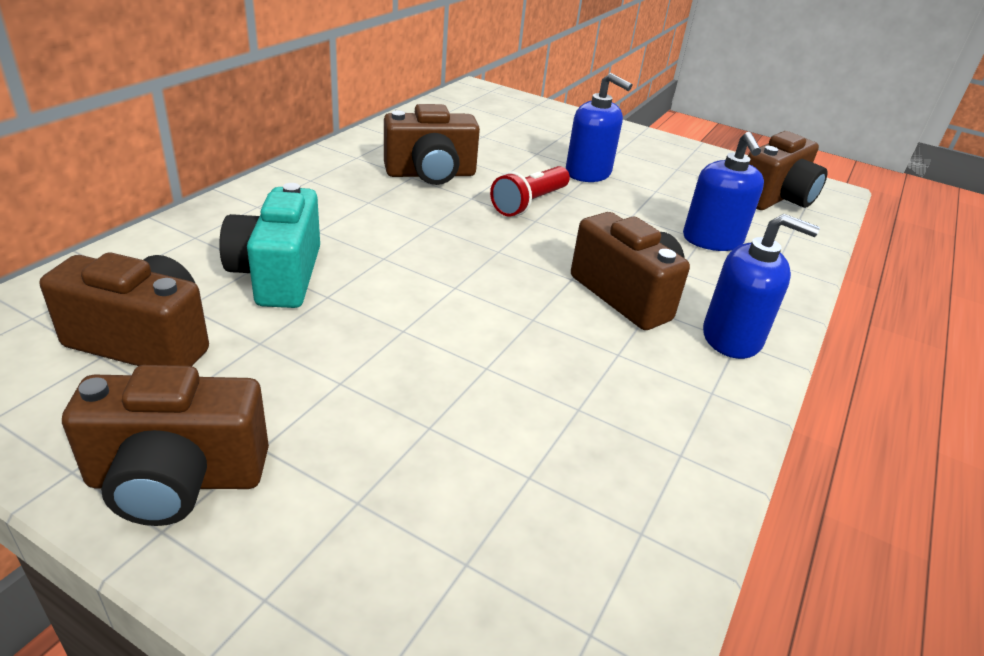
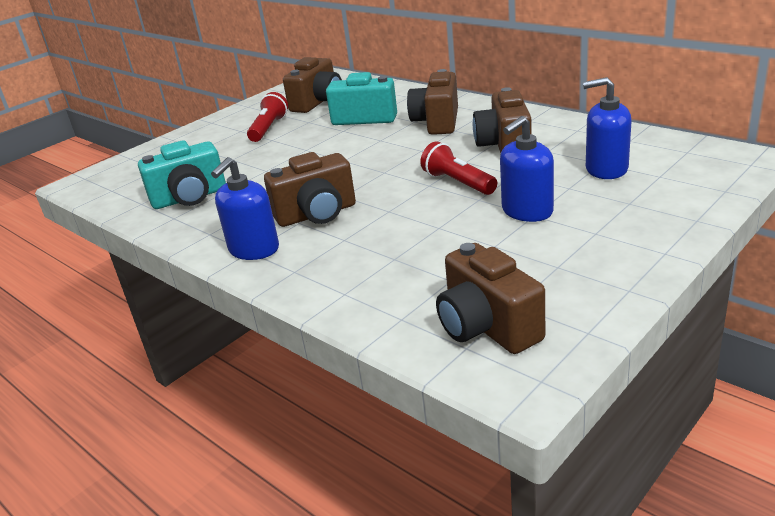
camera: 110 degrees right, 5 degrees down
brown camera [62,365,269,526] -> brown camera moved to [407,69,458,135]
blue soap dispenser [683,132,764,251] -> blue soap dispenser moved to [583,77,632,179]
none -> turquoise camera [138,140,226,209]
none -> red flashlight [247,92,288,142]

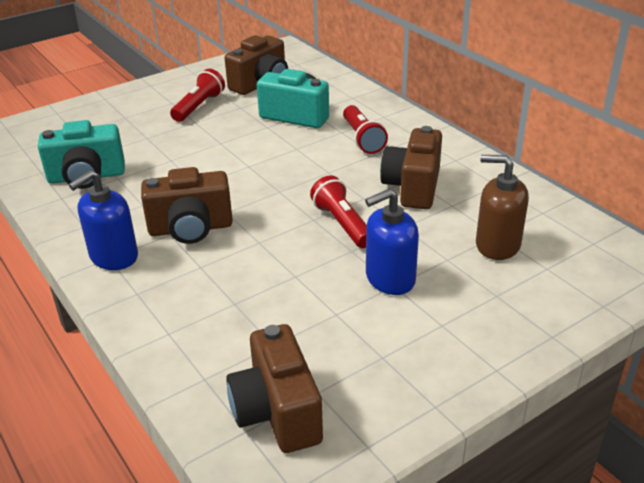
camera: 10 degrees right, 5 degrees up
brown camera [407,69,458,135] -> red flashlight [343,105,388,154]
blue soap dispenser [583,77,632,179] -> brown soap dispenser [476,155,529,260]

